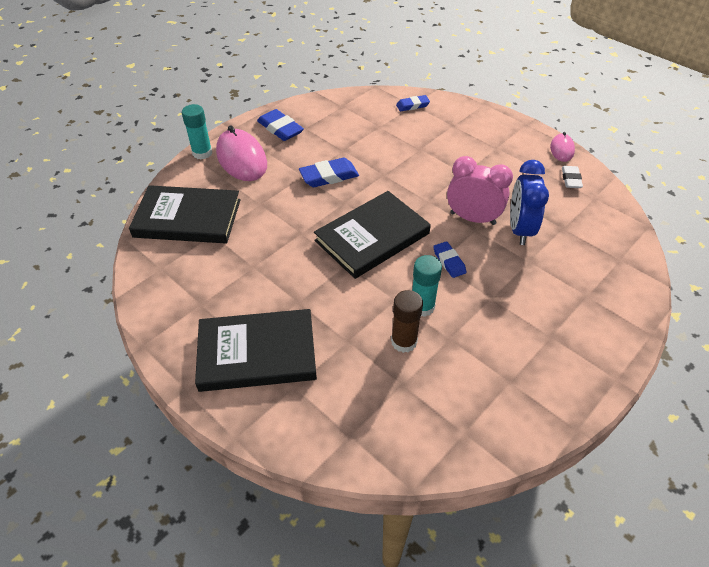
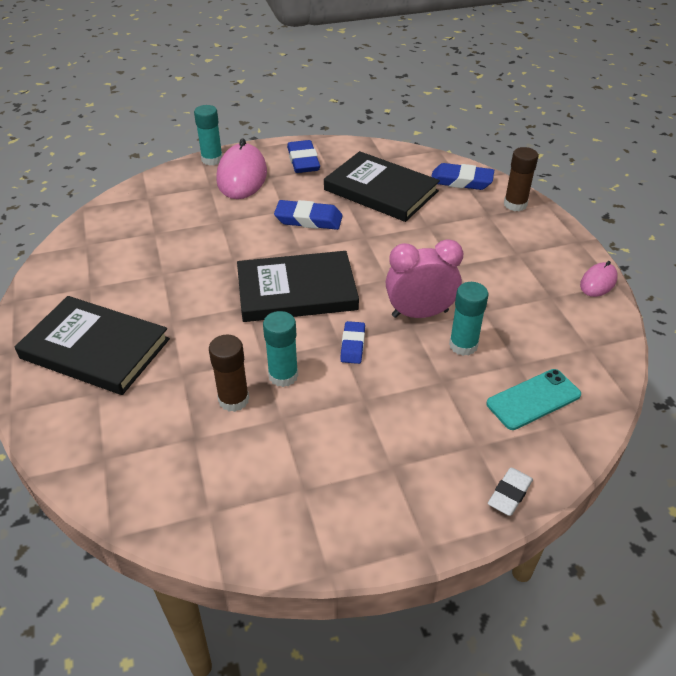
camera: 30 degrees right, 5 degrees down
black book [129,185,241,243] -> black book moved to [324,151,440,222]
blue eraser [396,95,430,111] -> blue eraser [431,163,494,190], size x1.58
pink clock [447,156,513,225] -> pink clock turned 60 degrees counterclockwise [386,239,463,318]
blue clock [510,160,549,245] -> turquoise glue stick [449,282,488,356]
white eraser [562,166,583,188] -> white eraser moved to [488,468,533,516]
none -> turquoise phone [486,369,581,430]
none -> brown glue stick [504,147,538,211]

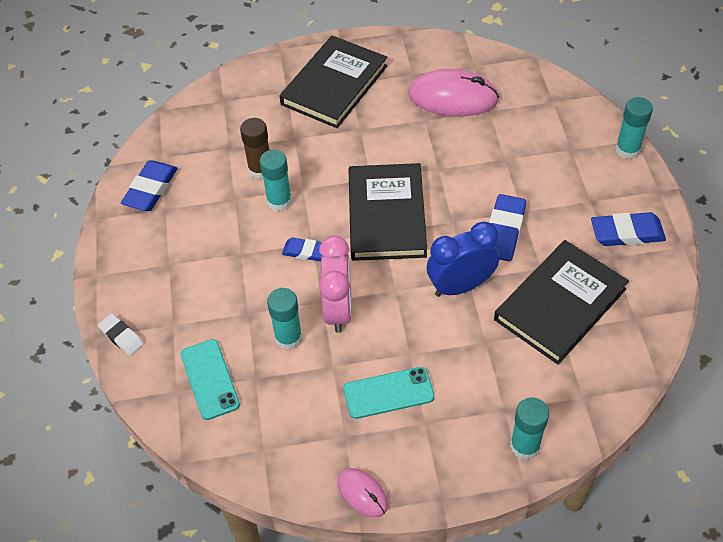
camera: 100 degrees right, 10 degrees up
pink mouse [216,138,267,199] -> pink mouse moved to [408,69,499,117]
blue eraser [431,163,494,190] -> blue eraser moved to [121,160,178,211]
brown glue stick [504,147,538,211] -> turquoise glue stick [510,397,549,460]
none -> turquoise phone [343,367,435,419]
none -> blue clock [427,221,499,297]

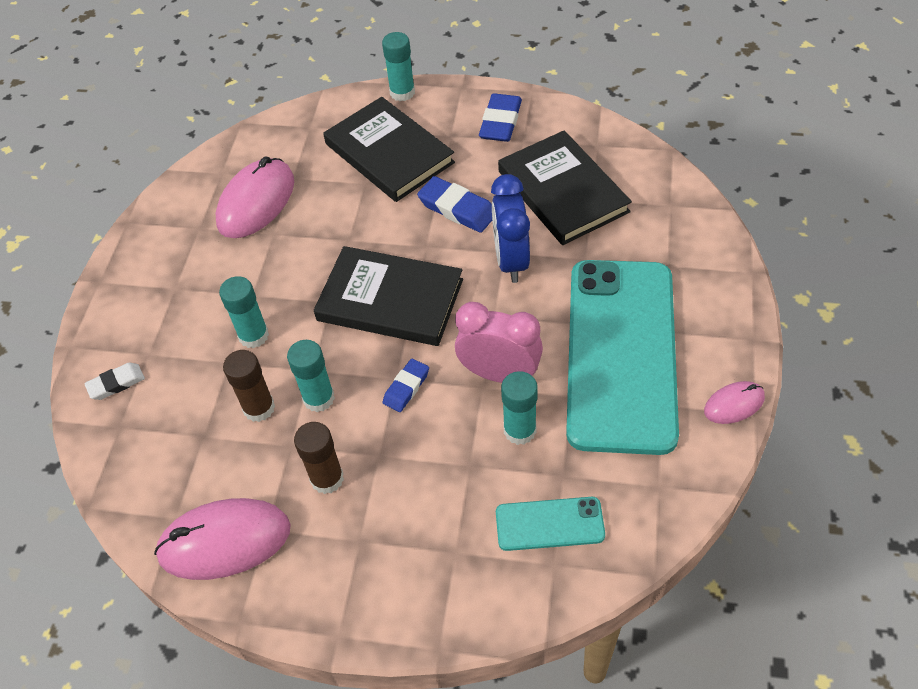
camera: 70 degrees left, 0 degrees up
white eraser [98,314,144,356] -> white eraser moved to [84,363,145,400]
blue eraser [121,160,178,211] -> pink mouse [154,498,291,580]
black book [280,36,387,128] -> black book moved to [323,97,455,202]
turquoise phone [343,367,435,419] -> turquoise phone [566,260,679,455], size x2.37
turquoise glue stick [510,397,549,460] -> turquoise glue stick moved to [219,276,269,348]
none -> brown glue stick [294,422,344,494]

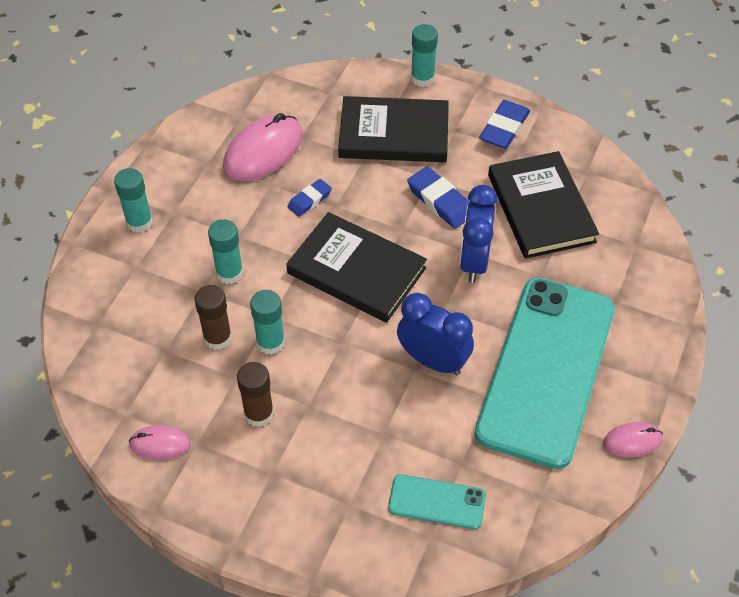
camera: 10 degrees right, 0 degrees up
white eraser [84,363,145,400] -> none
pink mouse [154,498,291,580] -> pink mouse [128,425,191,460], size x0.53
black book [323,97,455,202] -> black book turned 60 degrees counterclockwise [338,96,449,162]
blue eraser [383,359,429,412] -> blue eraser moved to [287,179,332,217]
pink clock [455,302,543,383] -> blue clock [397,293,474,375]
turquoise glue stick [501,371,538,445] -> turquoise glue stick moved to [114,168,153,233]

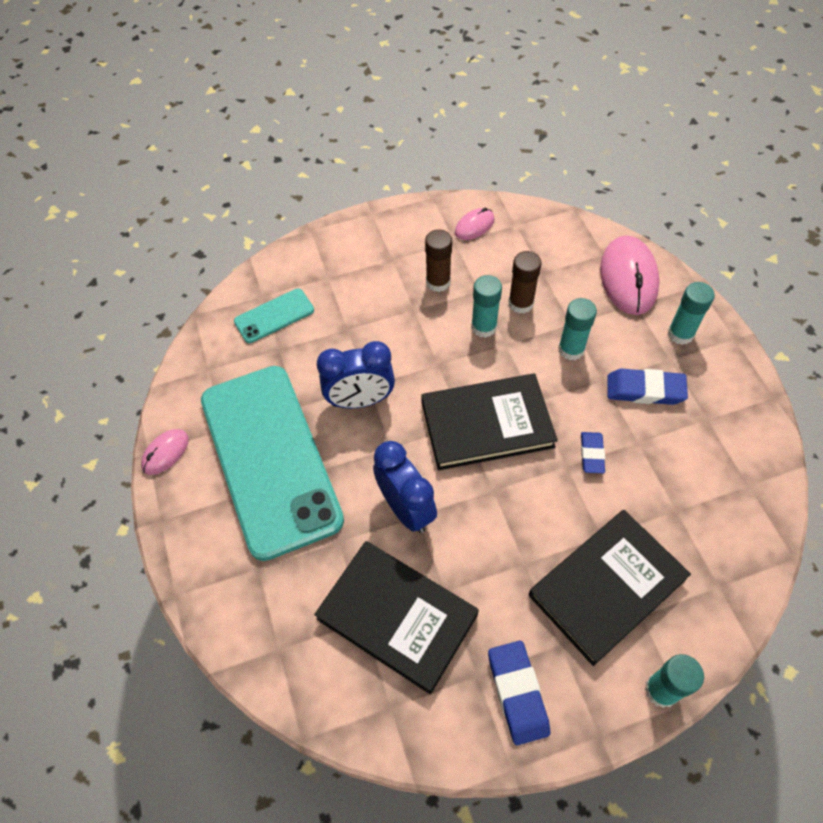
camera: 140 degrees right, 5 degrees up
pink mouse [223,113,303,181] -> pink mouse moved to [600,235,660,315]
blue eraser [407,166,470,229] -> blue eraser moved to [607,369,688,405]

